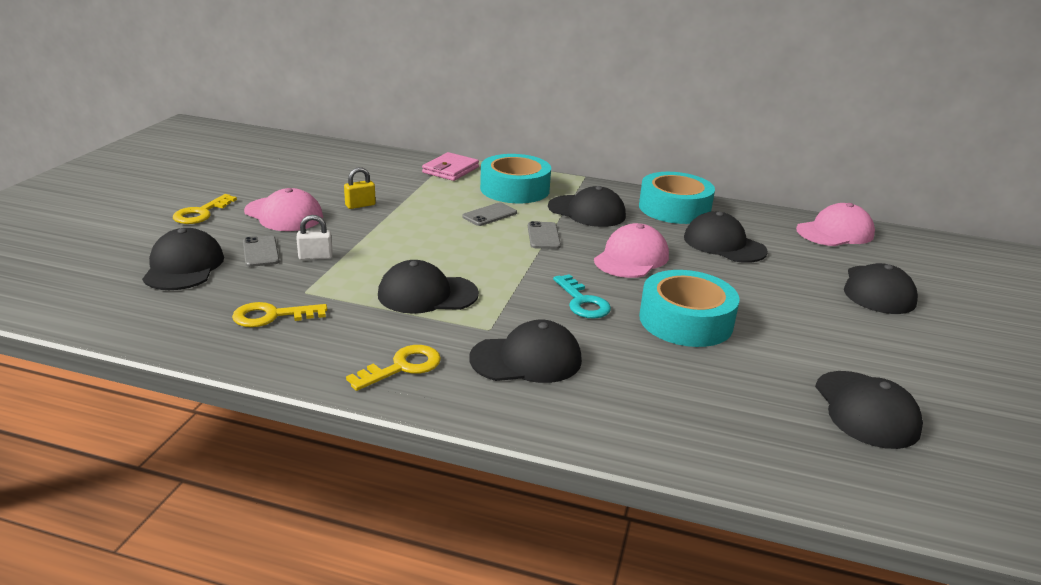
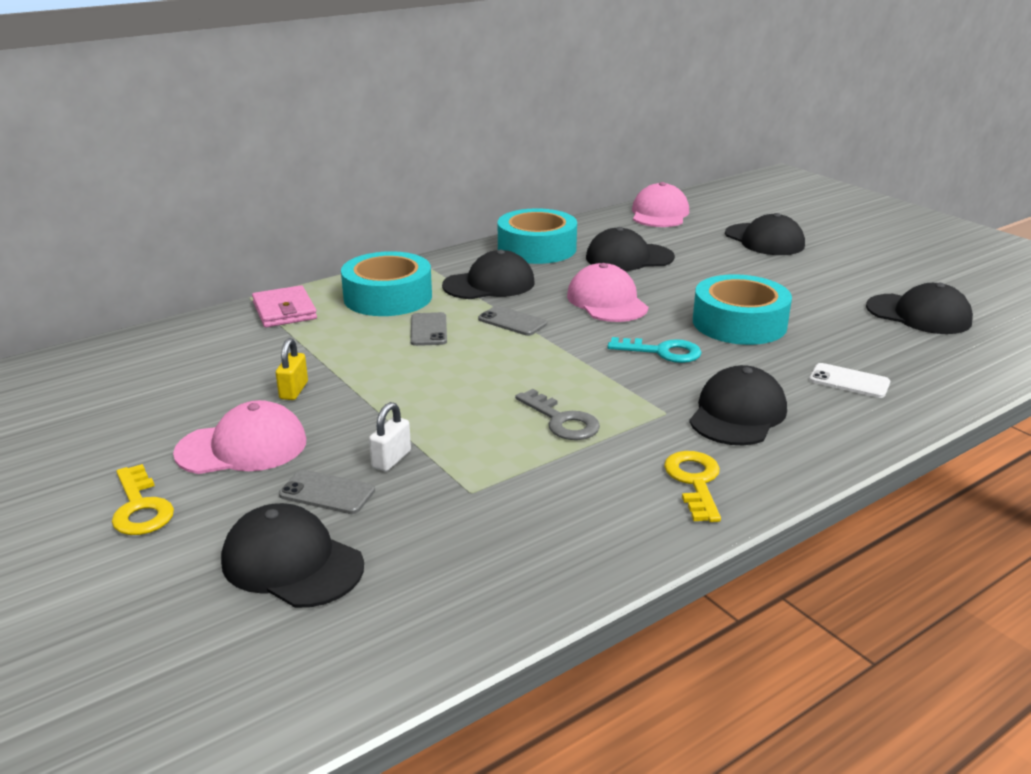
camera: 50 degrees left, 0 degrees up
yellow key [232,302,327,327] -> none
black cap [378,260,479,314] -> grey key [515,389,600,440]
none -> white phone [809,363,890,398]

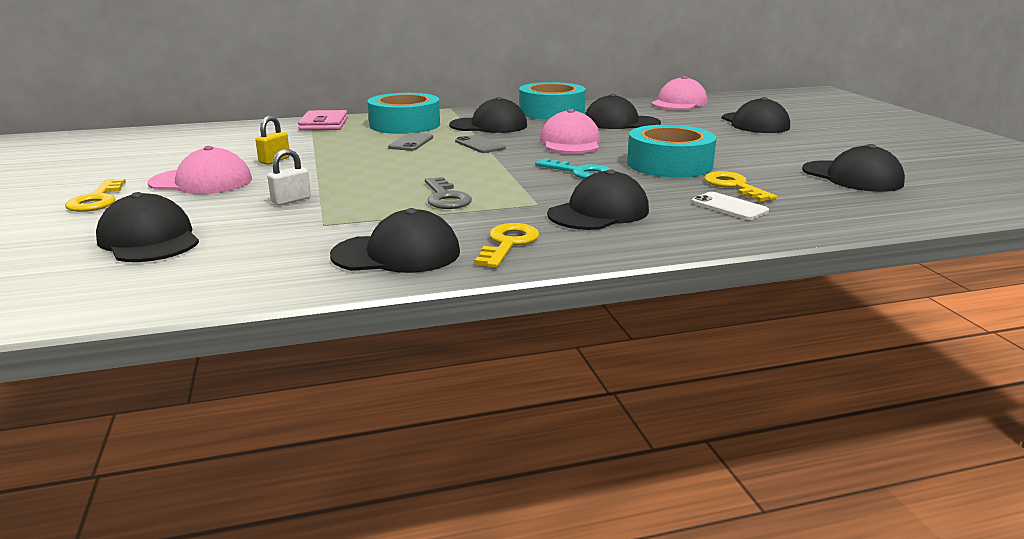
camera: 20 degrees right, 5 degrees down
grey phone [279,470,375,514] -> none
none -> black cap [330,208,460,273]
none -> yellow key [704,171,777,202]

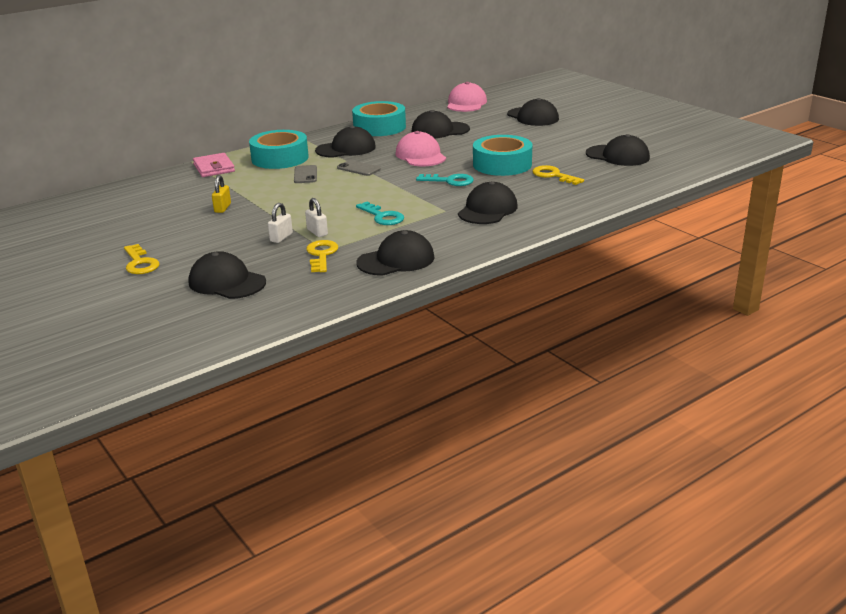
camera: 20 degrees left, 5 degrees up
pink cap [148,146,252,194] -> none
grey key [425,177,472,209] -> turquoise key [356,202,404,225]
yellow key [475,223,539,268] -> yellow key moved to [306,240,338,272]
white phone [692,192,769,220] -> none
none -> white padlock [305,198,328,237]

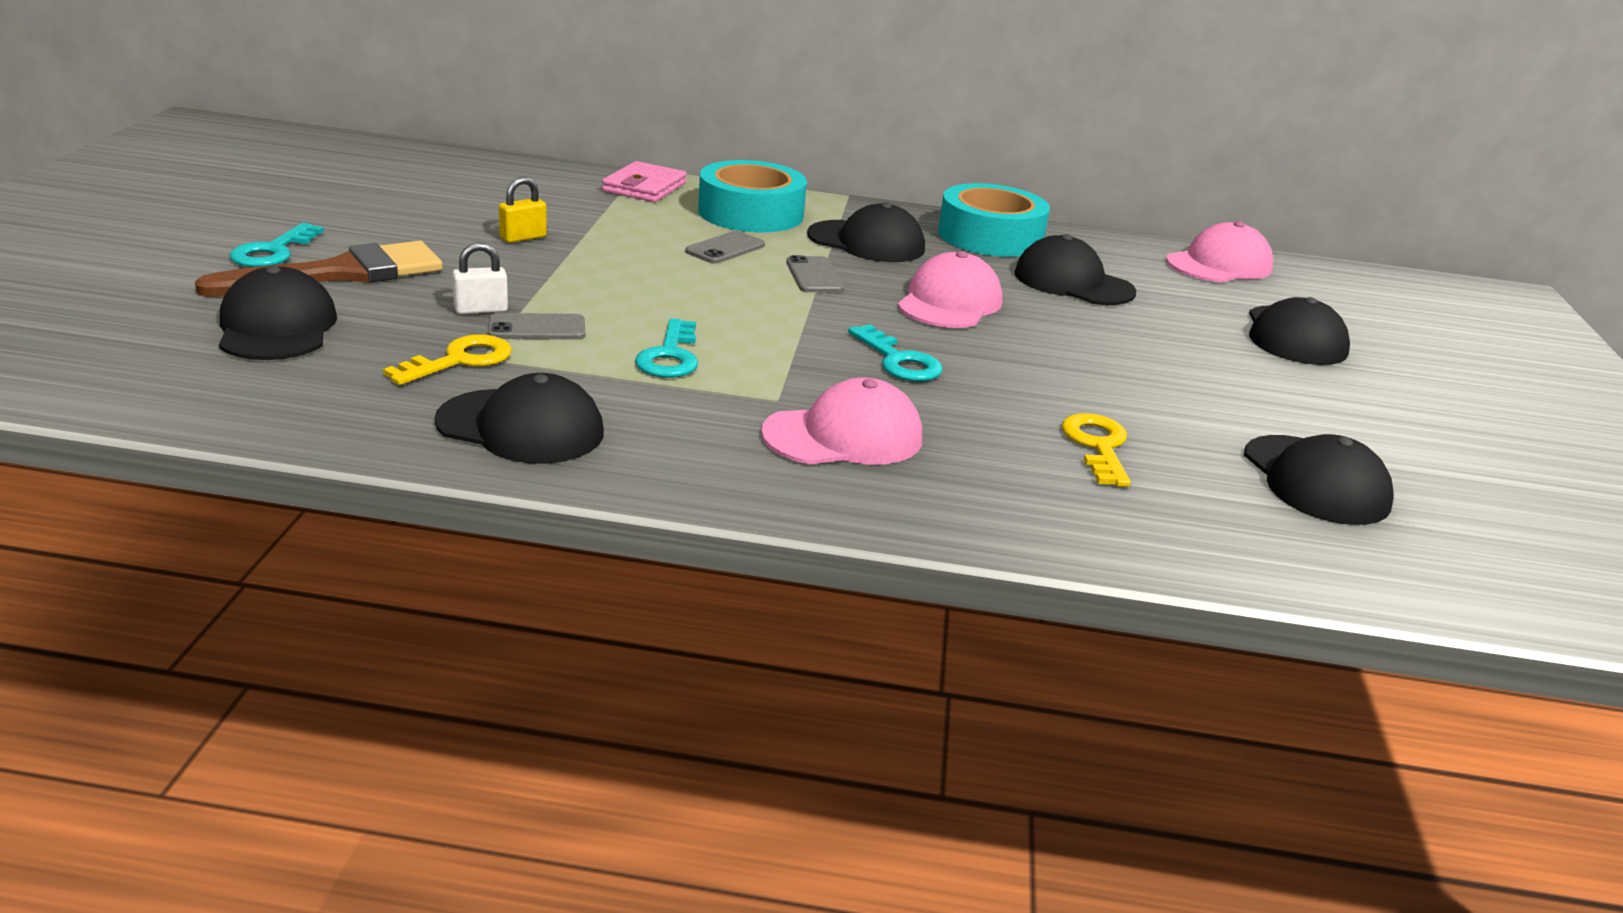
camera: 40 degrees right, 0 degrees up
yellow key [124,244,160,274] -> turquoise key [229,223,324,267]
white padlock [305,198,328,237] -> grey phone [488,313,585,340]
black cap [458,181,518,224] -> pink cap [761,377,922,465]
turquoise tape [473,135,532,176] -> none
none -> brown brush [195,241,443,297]

